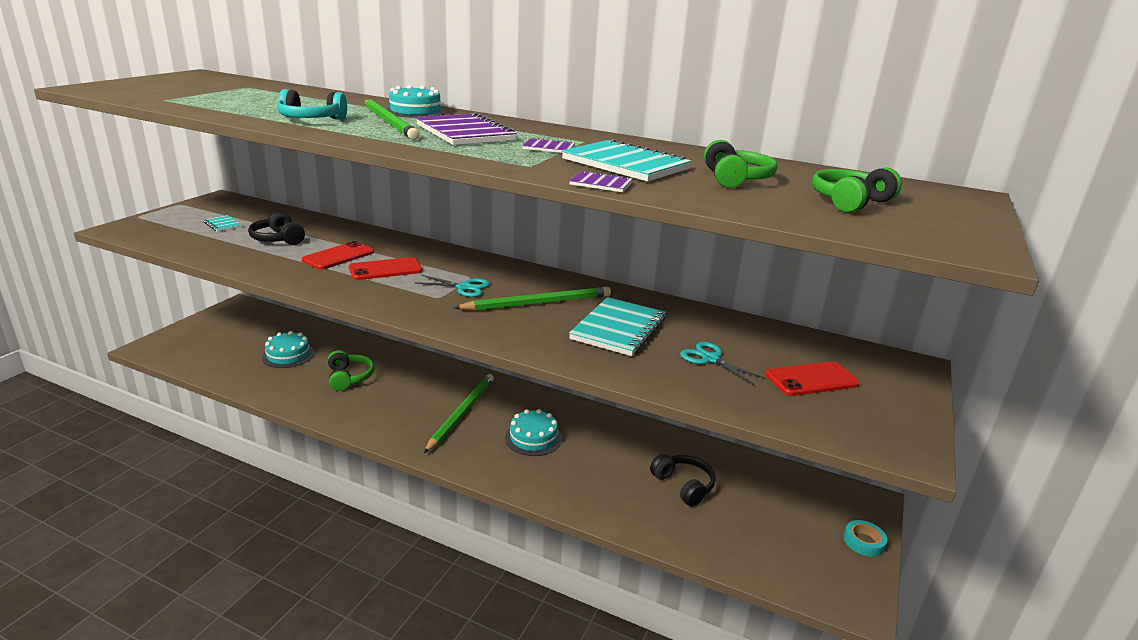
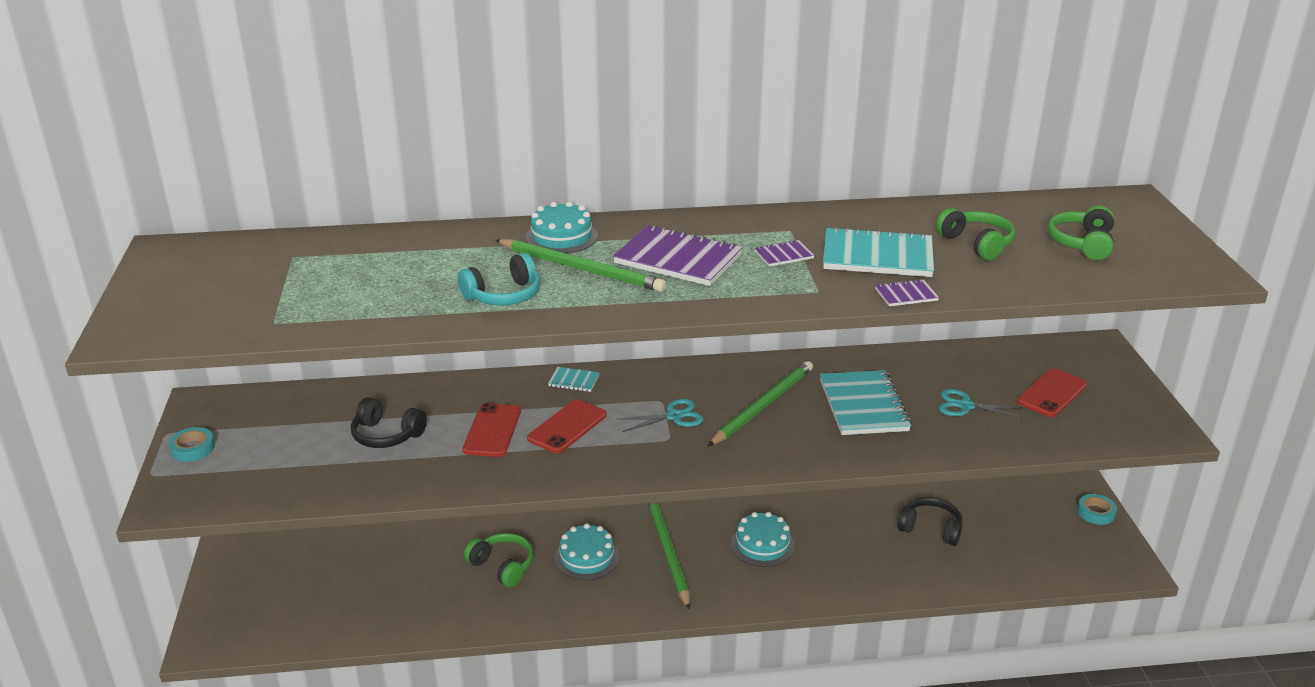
camera: 30 degrees left, 5 degrees up
turquoise notebook [203,215,242,232] -> turquoise notebook moved to [548,367,600,392]
turquoise cake [262,331,314,368] -> turquoise cake moved to [555,523,619,580]
none -> turquoise tape [169,427,215,462]

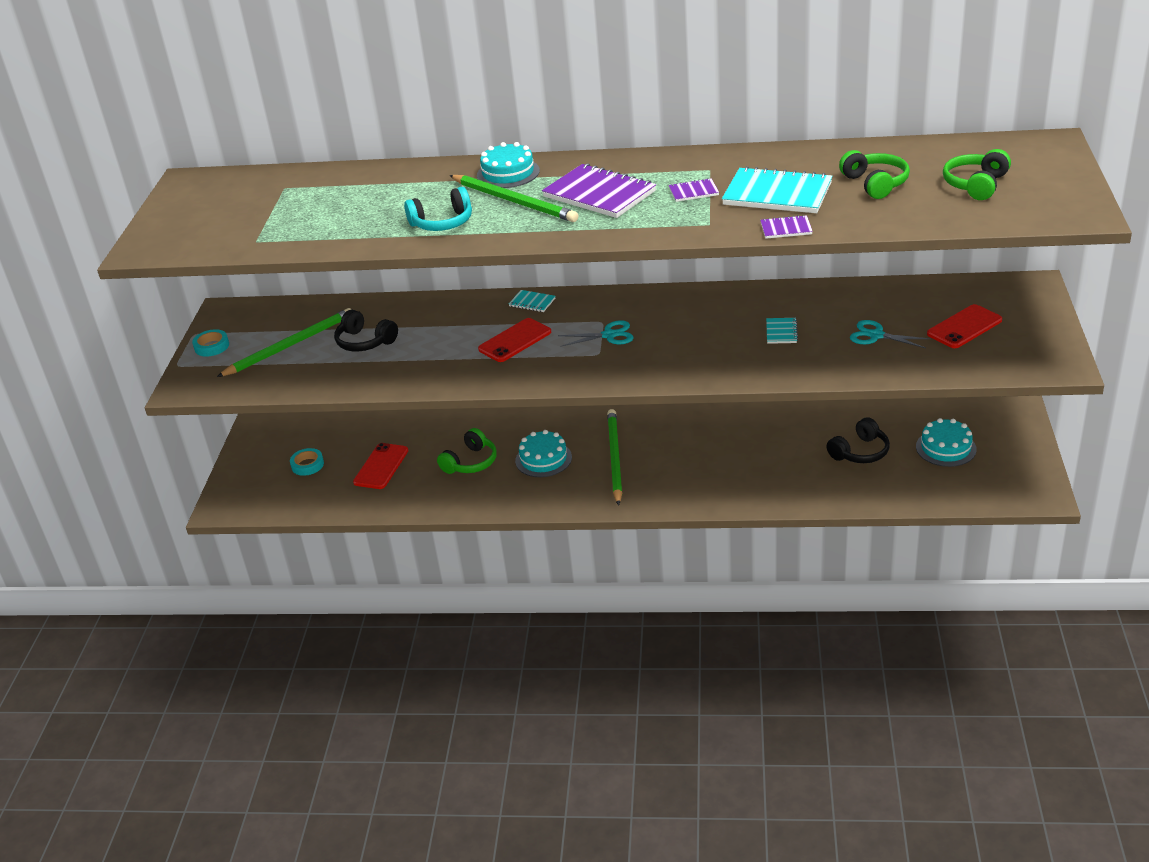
camera: 15 degrees right, 5 degrees up
red phone [463,403,521,457] -> red phone moved to [353,443,408,489]
green headphones [464,533,534,587] -> green headphones turned 75 degrees clockwise [437,428,497,474]
green pencil [708,361,813,446] -> green pencil moved to [217,308,352,377]
turquoise cake [731,512,795,567] -> turquoise cake moved to [916,418,977,467]
turquoise notebook [820,370,912,435] -> turquoise notebook [766,318,798,344], size x0.47
black headphones [897,497,962,546] -> black headphones turned 105 degrees clockwise [826,417,890,463]
turquoise tape [1077,494,1117,525] -> turquoise tape moved to [290,448,324,476]

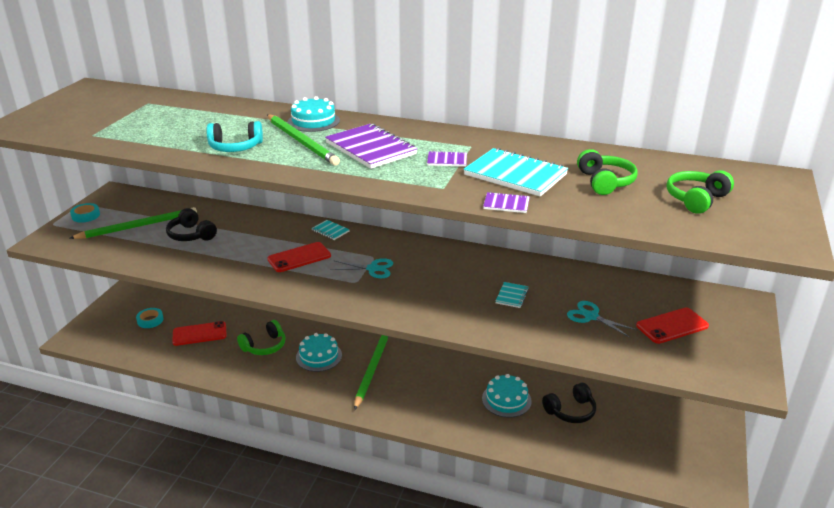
camera: 10 degrees right, 5 degrees down
red phone [353,443,408,489] -> red phone turned 45 degrees clockwise [172,321,227,346]
turquoise cake [916,418,977,467] -> turquoise cake moved to [482,374,532,418]

